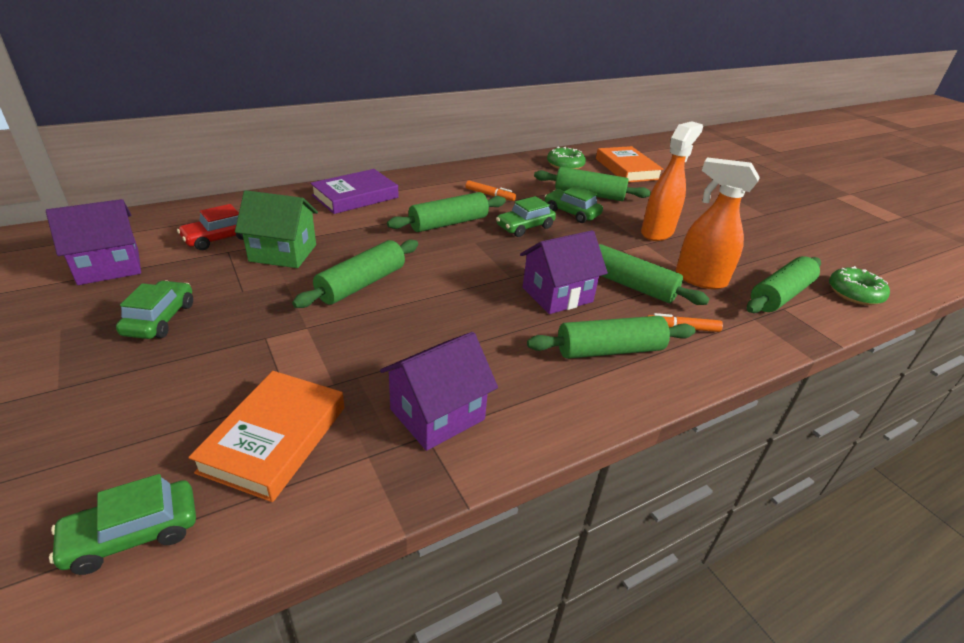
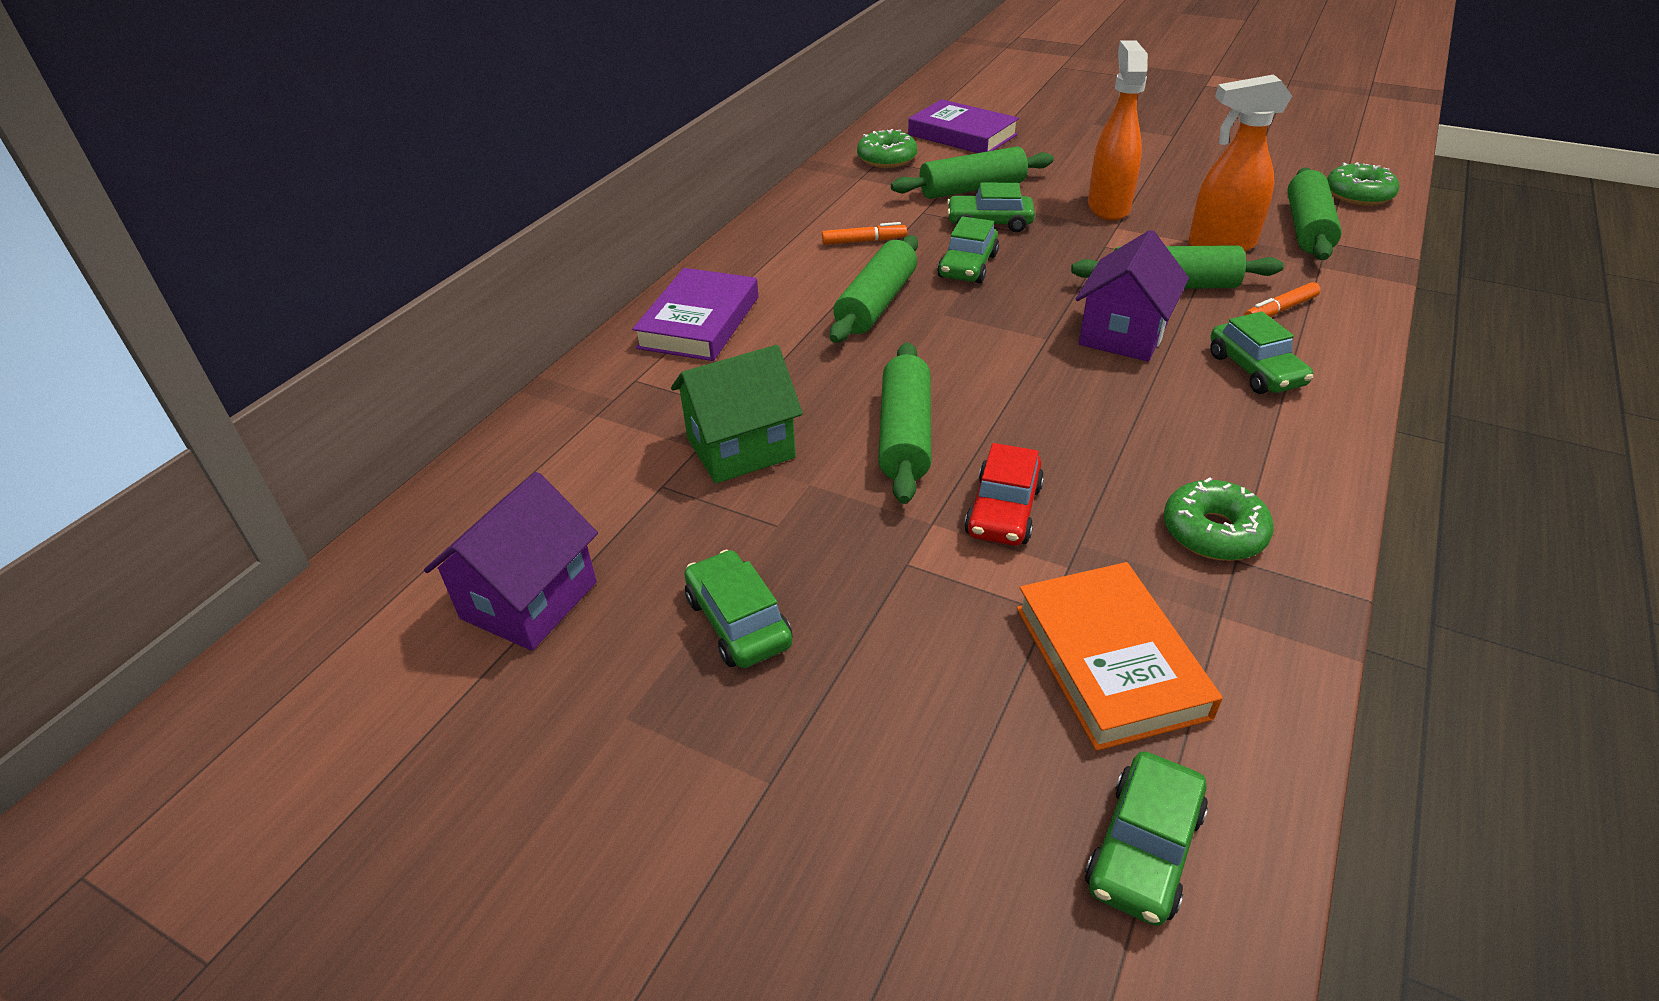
camera: 30 degrees left, 5 degrees up
red car [177,204,244,250] -> red car moved to [964,443,1044,546]
purple house [380,332,498,451] -> green donut [1163,477,1274,561]
green rolling pin [527,316,696,359] -> green car [1210,311,1313,394]
orange book [596,146,663,182] -> purple book [908,99,1019,153]

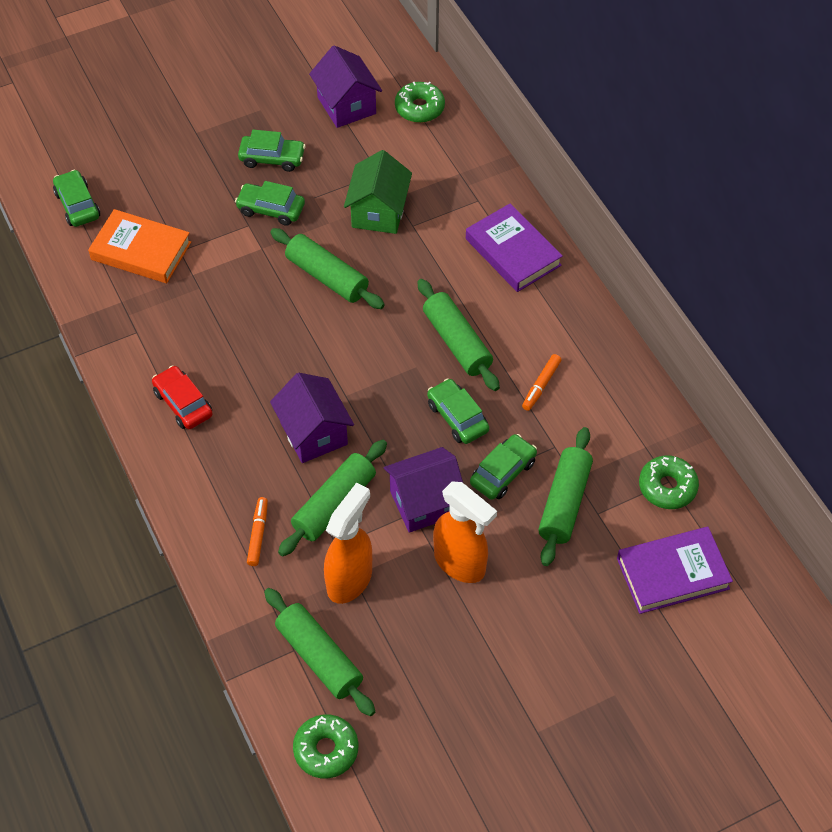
camera: 125 degrees right, 15 degrees up
red car [964,443,1044,546] -> red car moved to [152,365,213,429]
green donut [1163,477,1274,561] -> green donut moved to [395,82,445,123]
green car [1210,311,1313,394] -> green car moved to [235,181,305,226]
none -> purple house [384,447,463,533]

